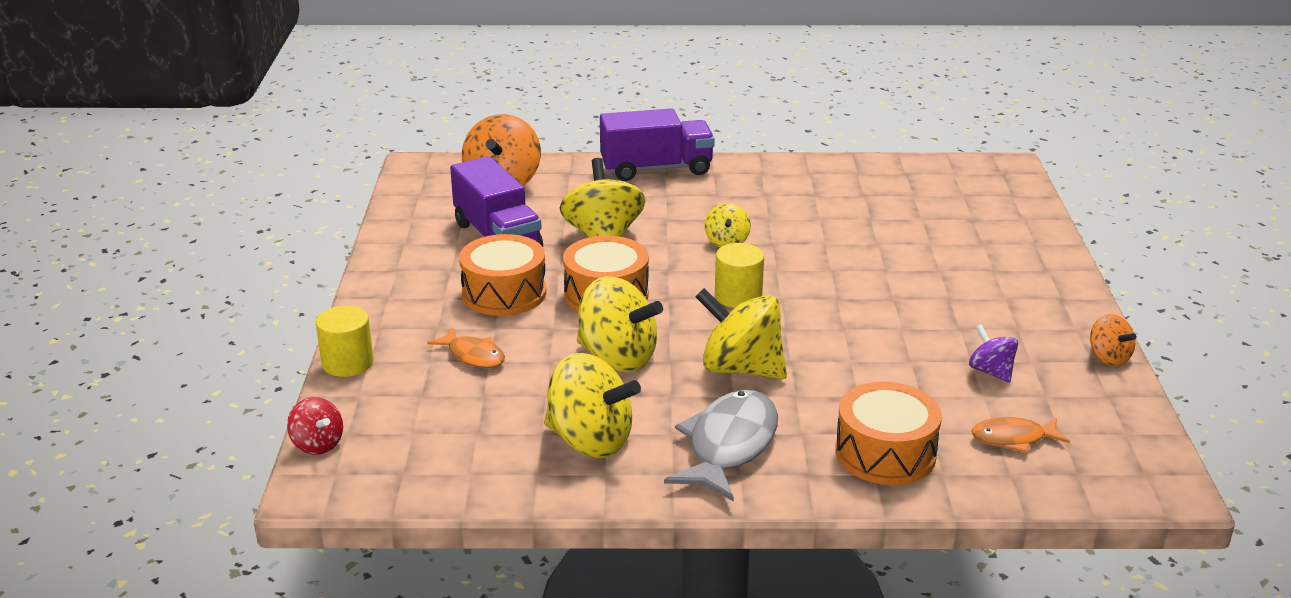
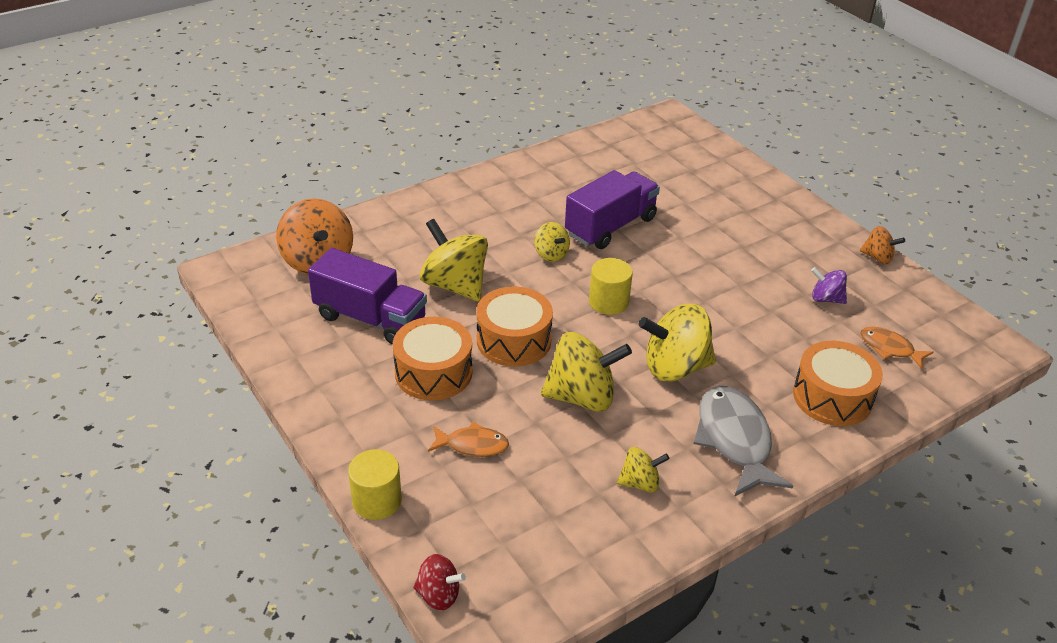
camera: 35 degrees left, 10 degrees up
yellow spinning top [544,353,641,458] -> yellow spinning top [617,447,669,493], size x0.53
purple truck [600,108,715,181] -> purple truck moved to [565,170,660,249]
orange fish [972,417,1070,453] -> orange fish turned 75 degrees clockwise [860,327,934,370]

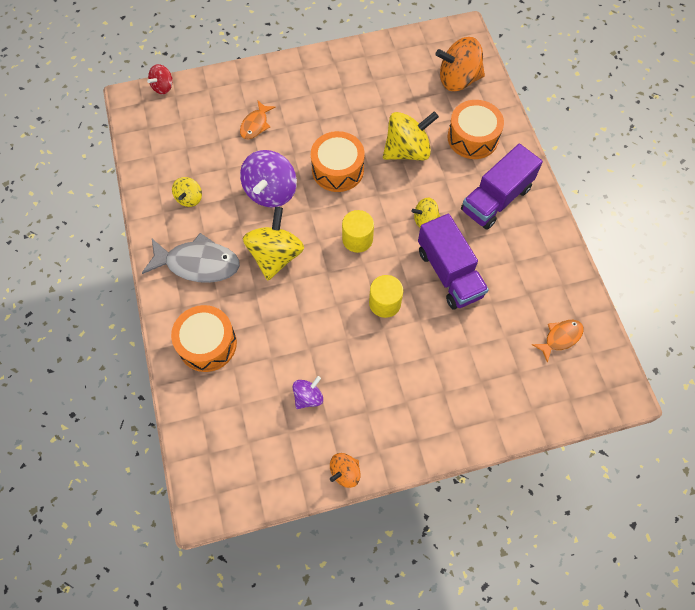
camera: 110 degrees right, 25 degrees up
purple truck [308,248,427,345] -> purple truck moved to [461,144,543,230]
yellow cylinder [348,449,402,520] -> yellow cylinder moved to [369,275,403,318]
orange drum [393,317,473,401] -> orange drum moved to [448,100,504,159]
yellow spinning top [541,332,632,412] -> purple spinning top [240,150,297,208]
orange fish [860,327,934,370] -> orange fish moved to [532,320,584,363]

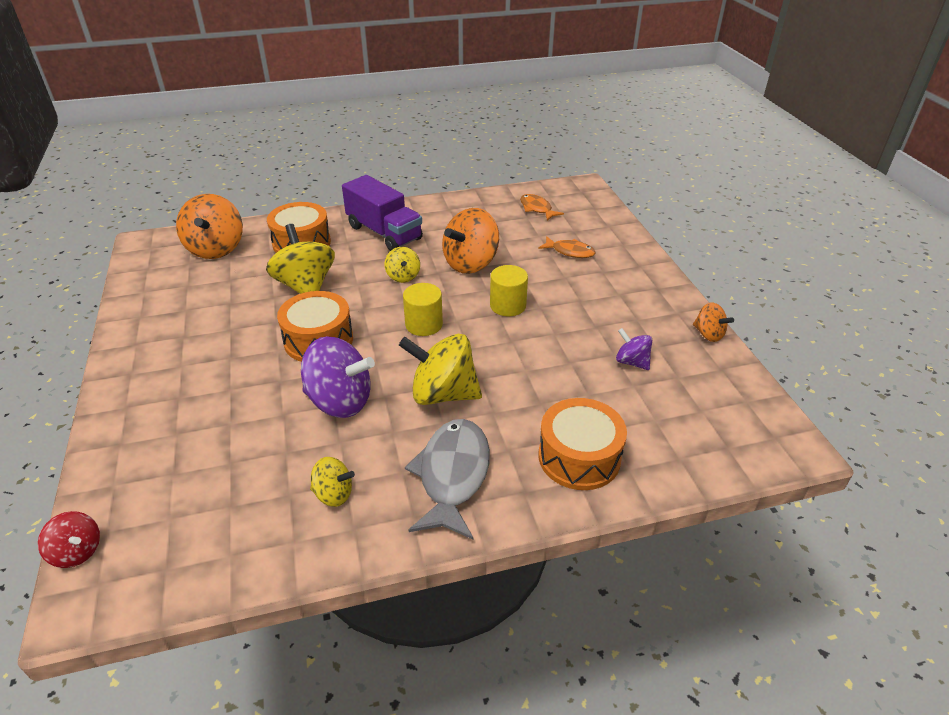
camera: 90 degrees left, 25 degrees down
orange fish [240,101,275,139] -> orange fish moved to [538,236,595,258]
purple truck [418,214,489,309] -> orange spinning top [442,208,499,274]

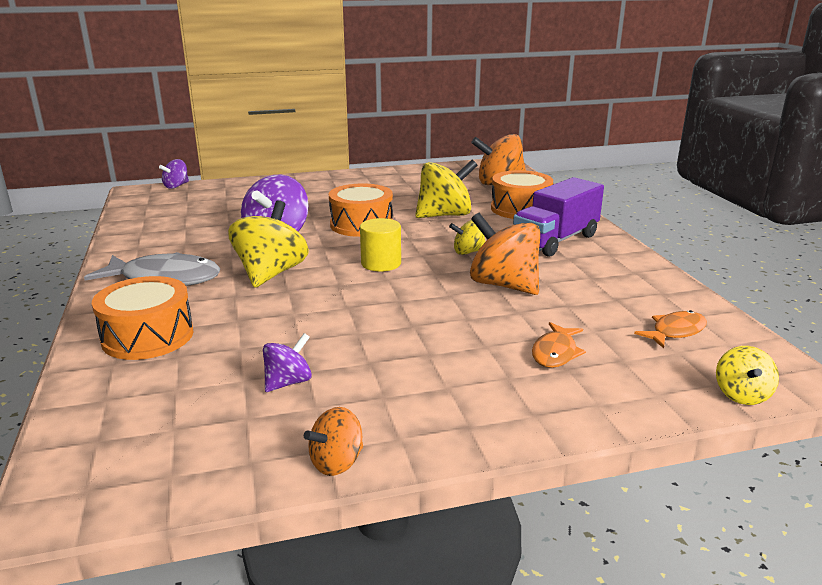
camera: 90 degrees right, 15 degrees down
red spinning top [38,511,100,568] -> purple spinning top [159,159,189,189]
yellow spinning top [310,457,355,507] -> yellow spinning top moved to [716,346,779,405]
yellow cylinder [490,265,528,316] -> none

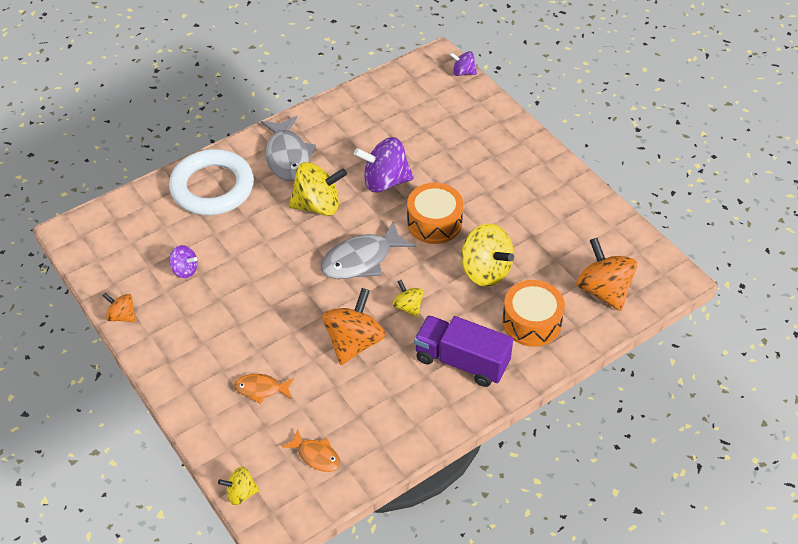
camera: 70 degrees right, 25 degrees up
orange drum [92,276,194,360] -> white ring [169,149,254,215]
yellow cylinder [360,218,401,272] -> grey fish [320,220,415,279]

